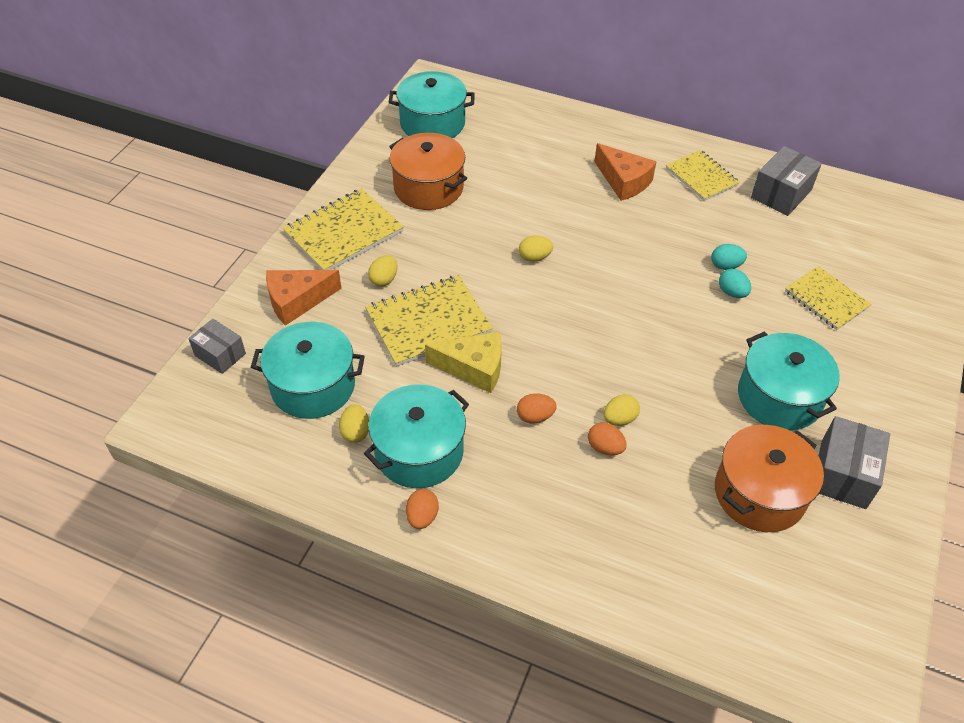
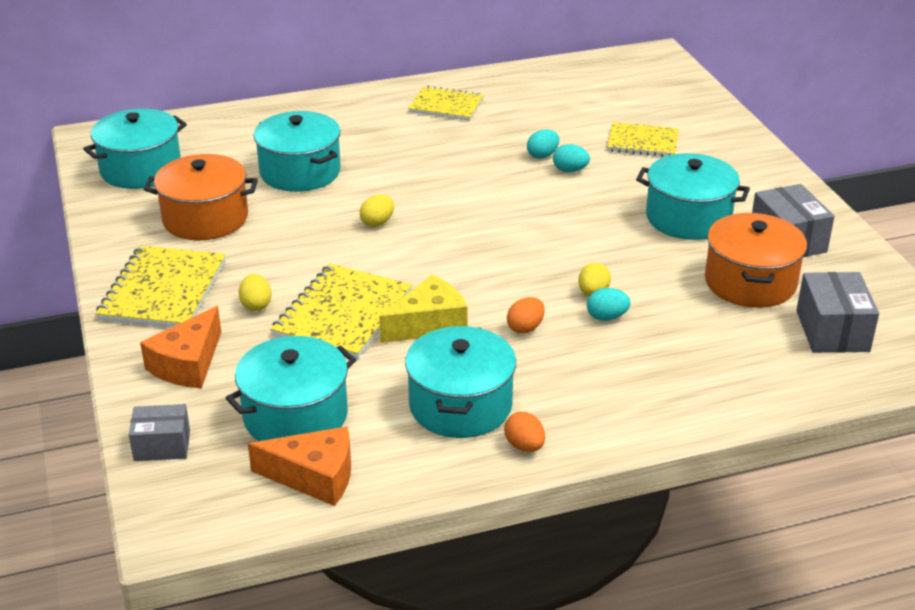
camera: 40 degrees left, 15 degrees down
yellow egg [339,404,369,443] -> none
orange egg [588,422,626,455] -> turquoise egg [587,288,631,321]
orange cheese [594,143,657,201] -> orange cheese moved to [248,426,351,506]
grey box [751,146,822,216] -> grey box moved to [796,272,879,353]
none -> turquoise pot [253,111,341,192]

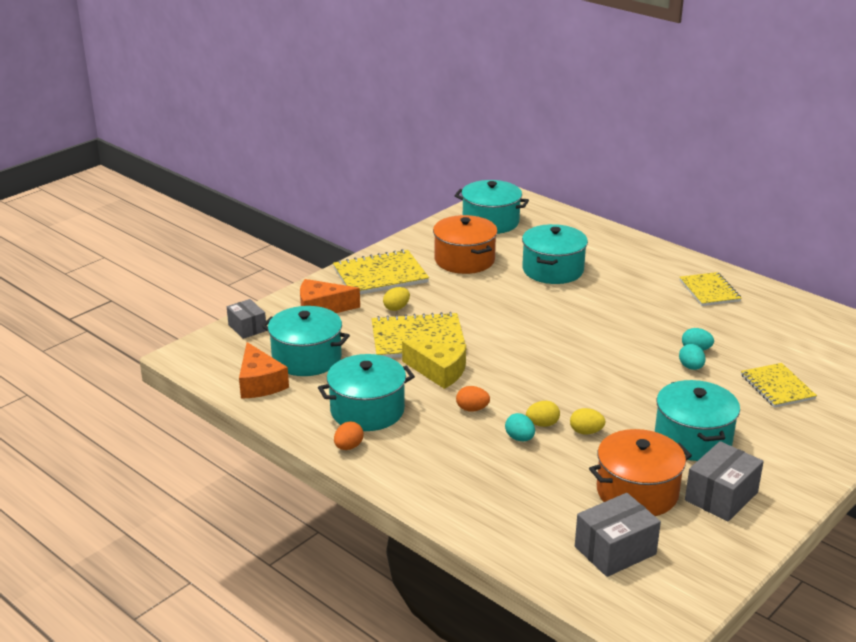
camera: 60 degrees right, 5 degrees down
yellow egg [360,195,394,227] -> yellow egg moved to [570,408,606,435]

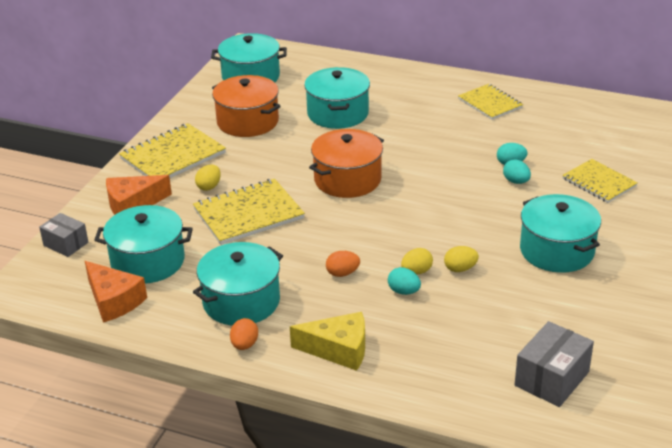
camera: 20 degrees left, 5 degrees up
yellow cheese [402,341,466,389] -> yellow cheese moved to [290,312,365,371]
orange pot [589,429,692,516] -> orange pot moved to [309,129,384,198]
grey box [685,441,764,522] -> none

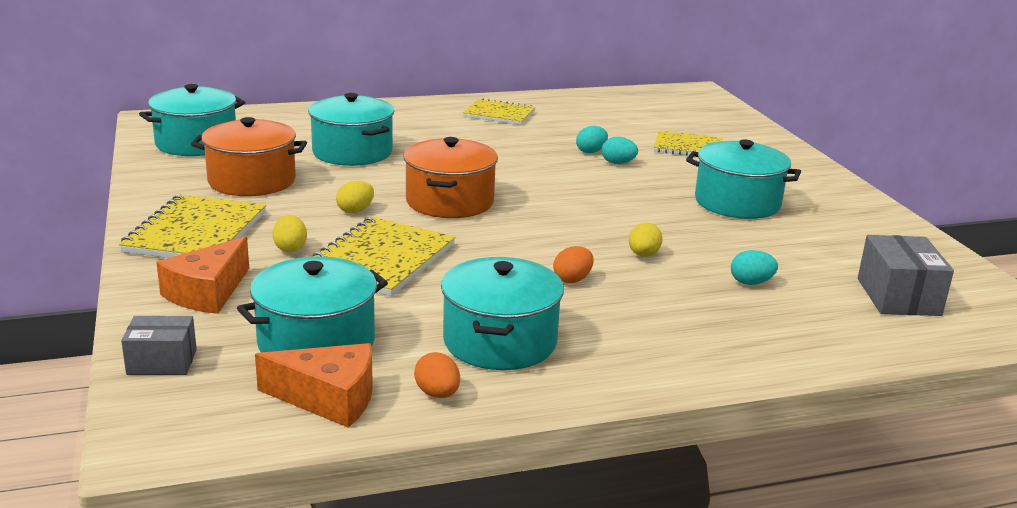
camera: 40 degrees left, 10 degrees down
orange egg [230,318,258,350] -> orange egg moved to [414,352,460,398]
yellow cheese [290,312,365,371] -> none
turquoise egg [388,267,421,295] -> turquoise egg moved to [731,250,778,285]
yellow egg [444,246,479,272] -> yellow egg moved to [336,181,374,213]

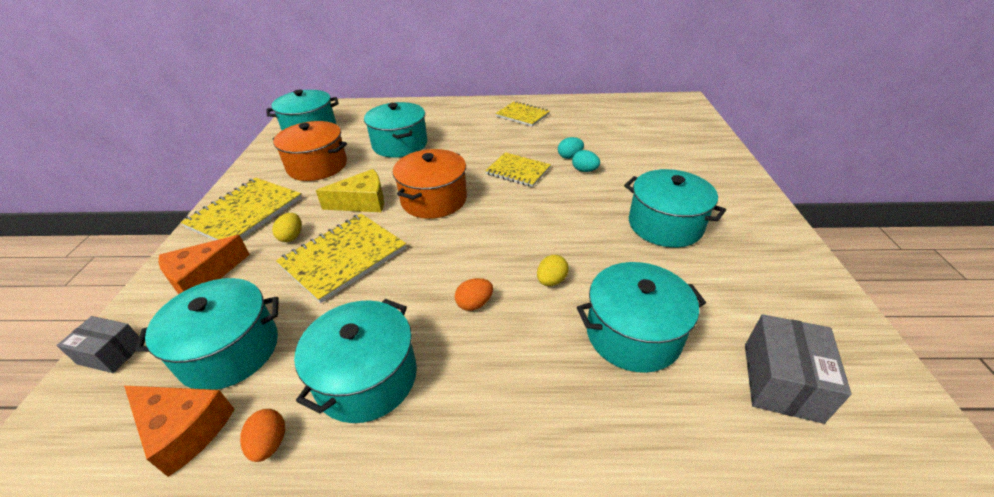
camera: 20 degrees right, 15 degrees up
yellow egg [336,181,374,213] -> yellow cheese [316,169,384,212]
yellow notebook [654,131,723,156] -> yellow notebook moved to [485,152,551,187]
turquoise egg [731,250,778,285] -> turquoise pot [577,262,706,373]

